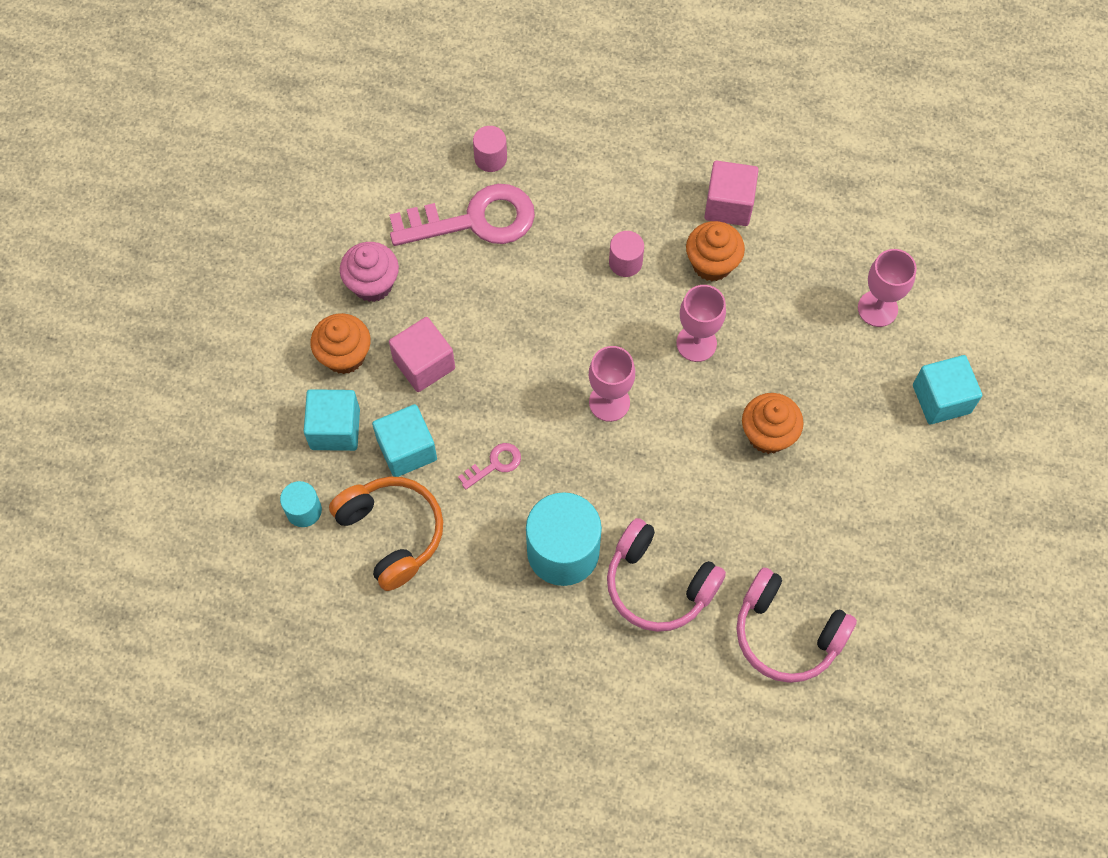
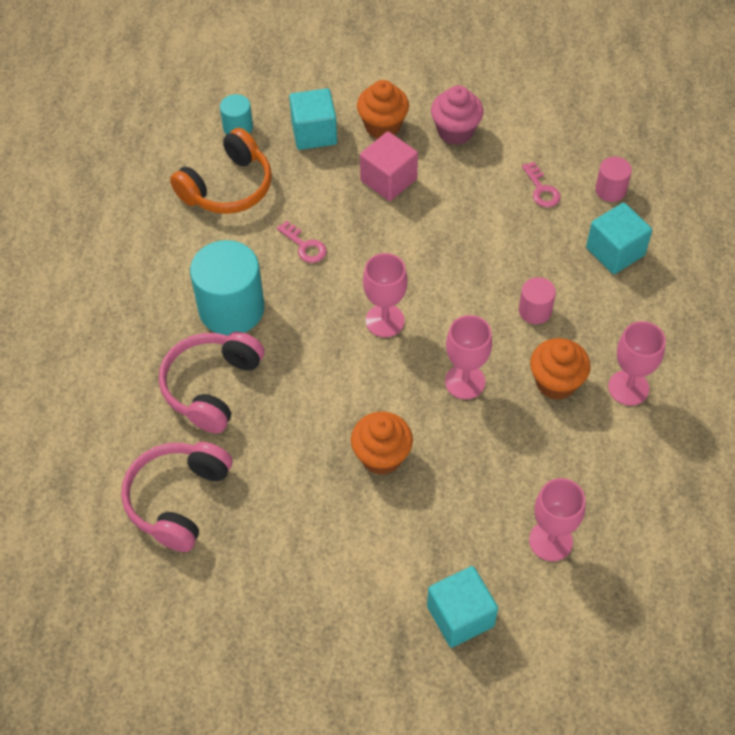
camera: 80 degrees right, 10 degrees down
turquoise cube [372,404,437,477] -> turquoise cube moved to [586,203,652,274]
pink key [389,184,535,246] -> pink key [522,162,561,207], size x0.43
pink cube [704,161,759,226] -> pink goblet [608,321,666,406]

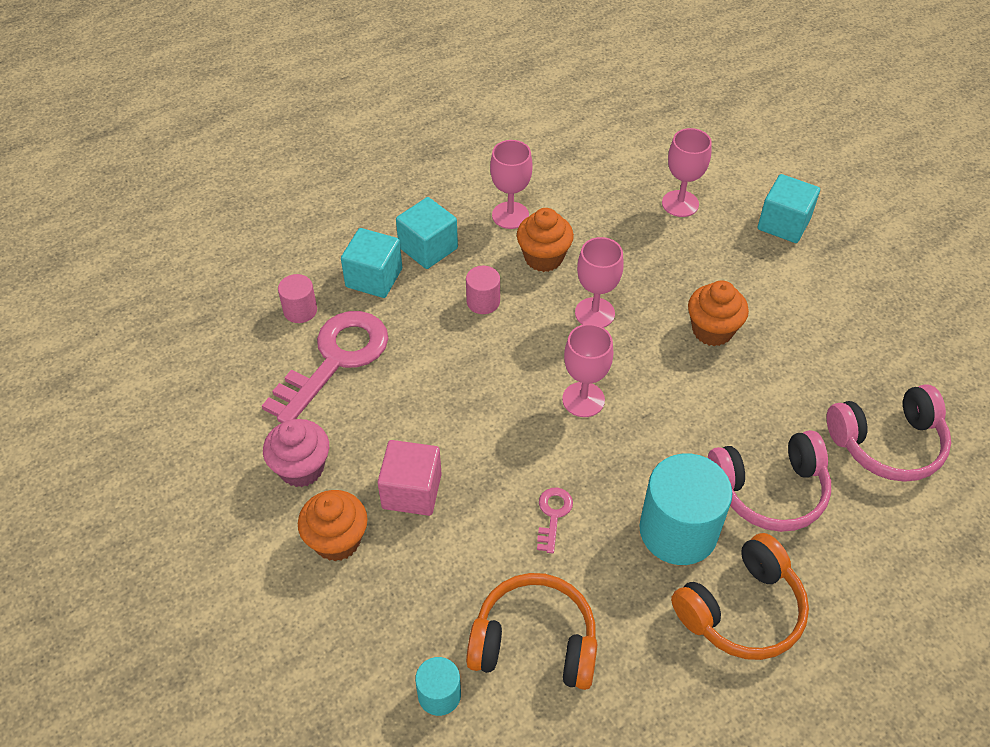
camera: 125 degrees left, 5 degrees down
turquoise cube [289,88,337,150] -> turquoise cube moved to [396,197,458,269]
pink key [522,162,561,207] -> pink key [262,311,388,423], size x2.30
none -> orange headphones [671,533,809,660]

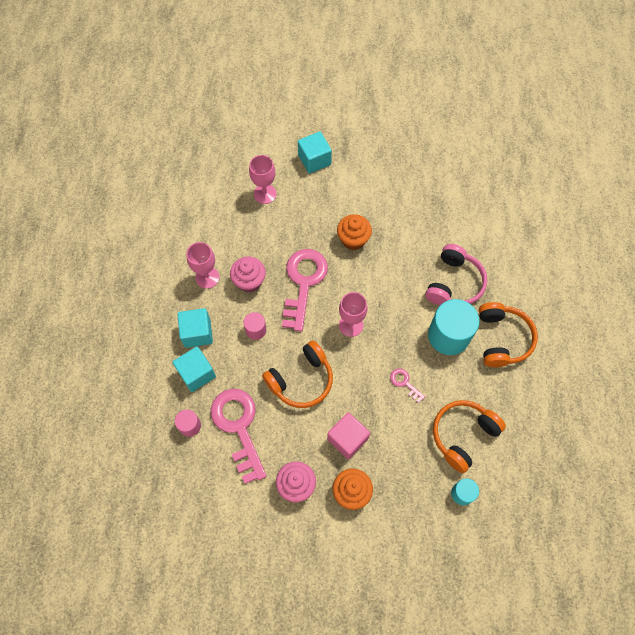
camera: 55 degrees left, 15 degrees up
orange cupcake [517,208,574,272] -> pink cupcake [230,257,266,293]
pink goblet [575,237,624,328] -> pink key [282,249,328,332]
pink headphones [827,385,951,482] -> none
none -> orange headphones [262,340,333,408]

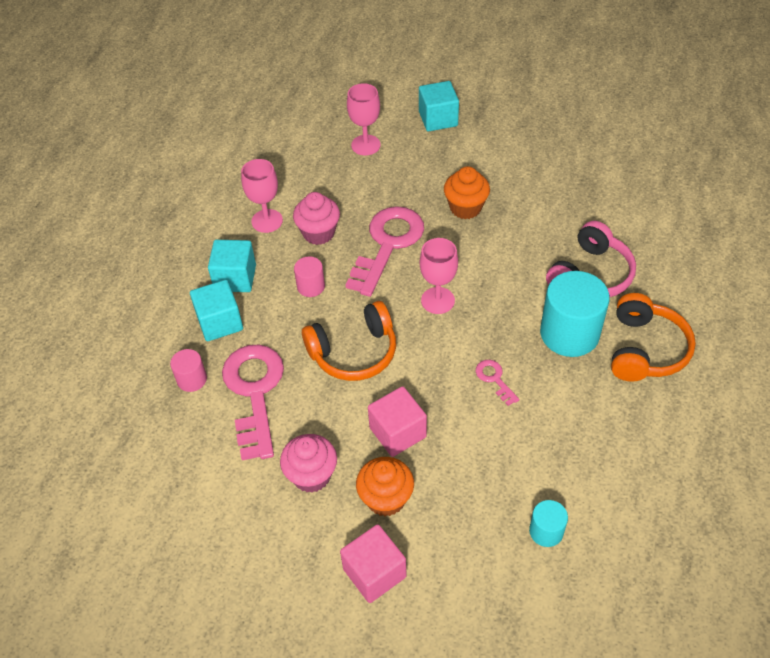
camera: 15 degrees right, 15 degrees down
orange headphones [433,400,506,473] -> none
none -> pink cube [340,524,407,603]

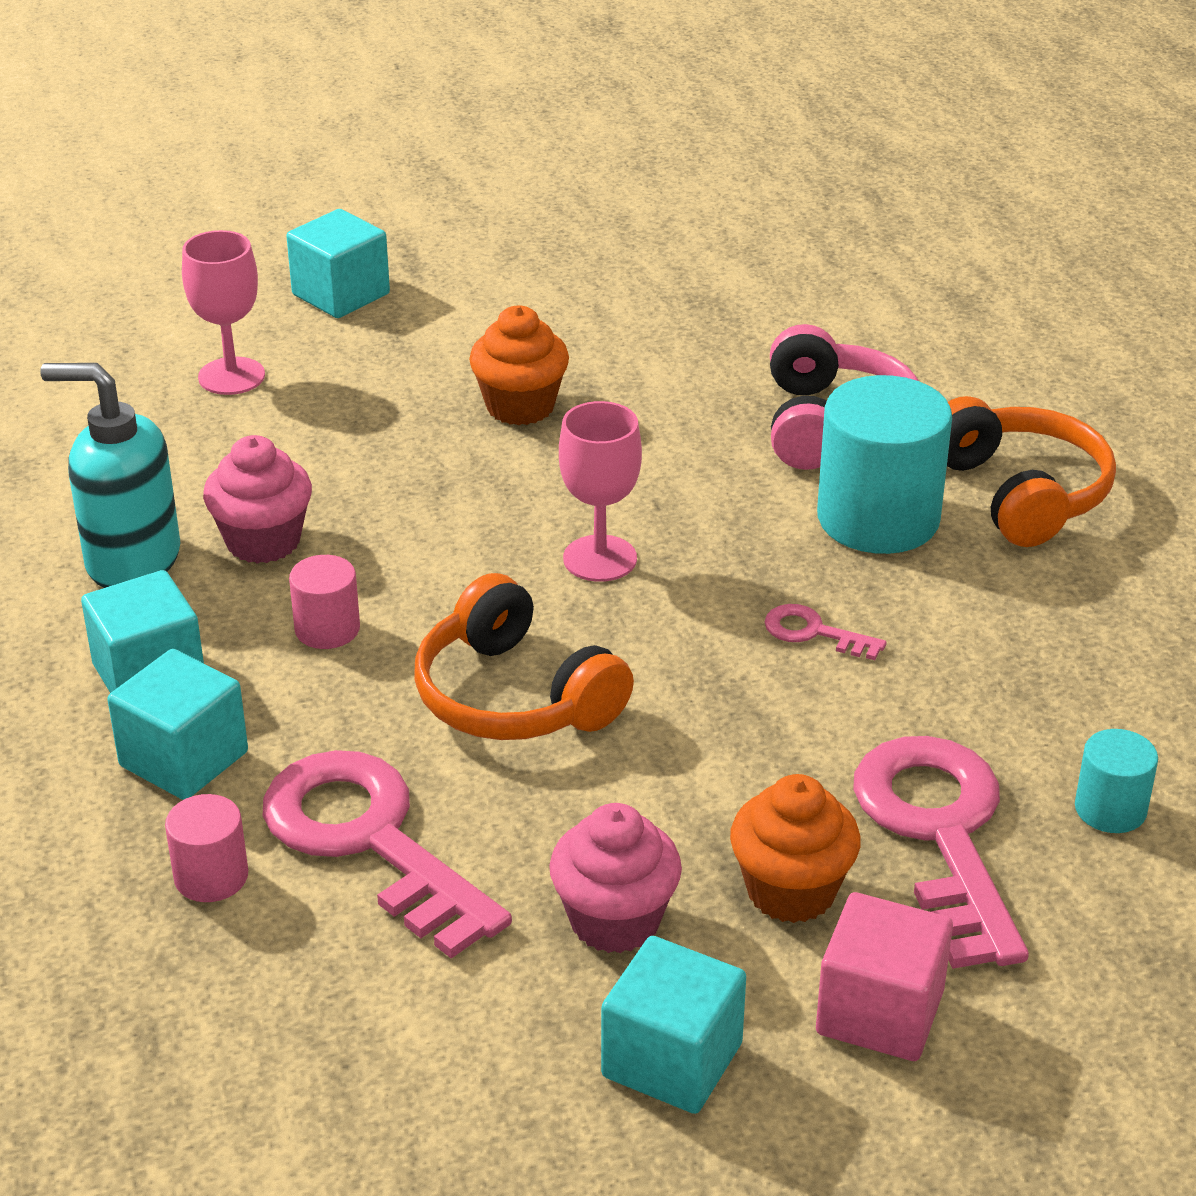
camera: 35 degrees left, 15 degrees down
pink goblet [241,159,283,233] -> turquoise soap dispenser [40,363,181,588]
orange headphones [302,301,396,381] -> orange headphones turned 105 degrees clockwise [415,573,634,740]
pink key [346,206,424,297] -> pink key moved to [853,736,1029,969]
pink cube [368,386,427,457] -> none
none -> turquoise cube [601,936,746,1114]

